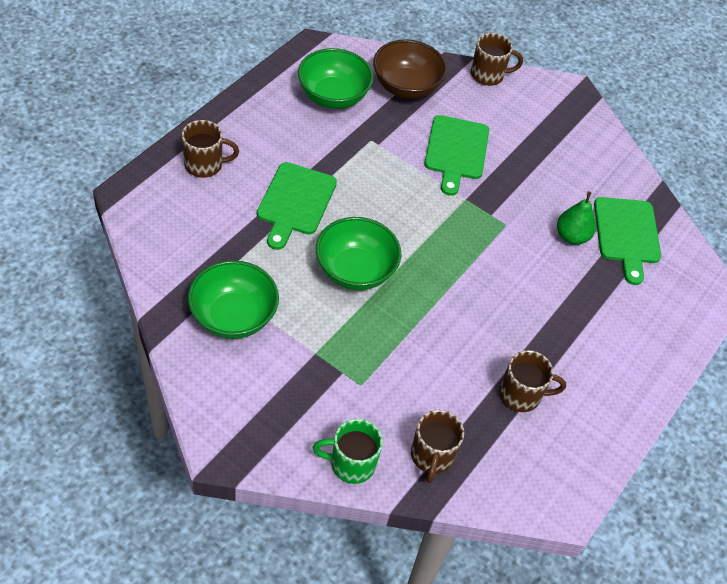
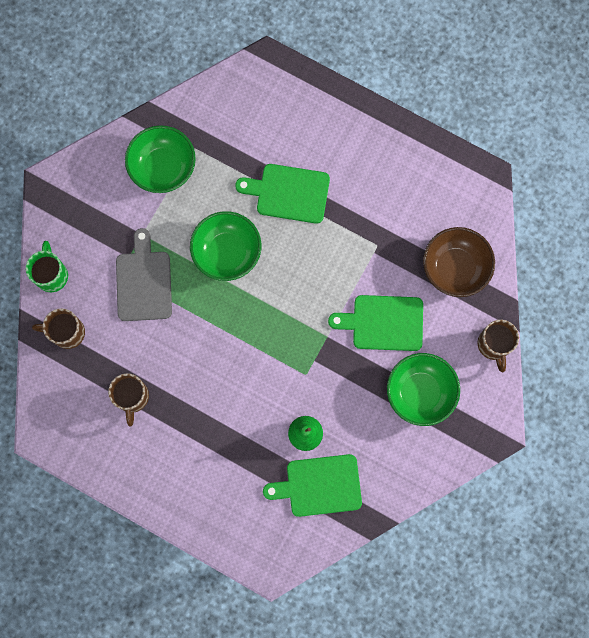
camera: 90 degrees right, 25 degrees up
brown mug [182,120,239,178] -> none
green bowl [298,48,373,109] -> green bowl moved to [387,353,460,426]
none -> grey cutting board [116,228,172,321]

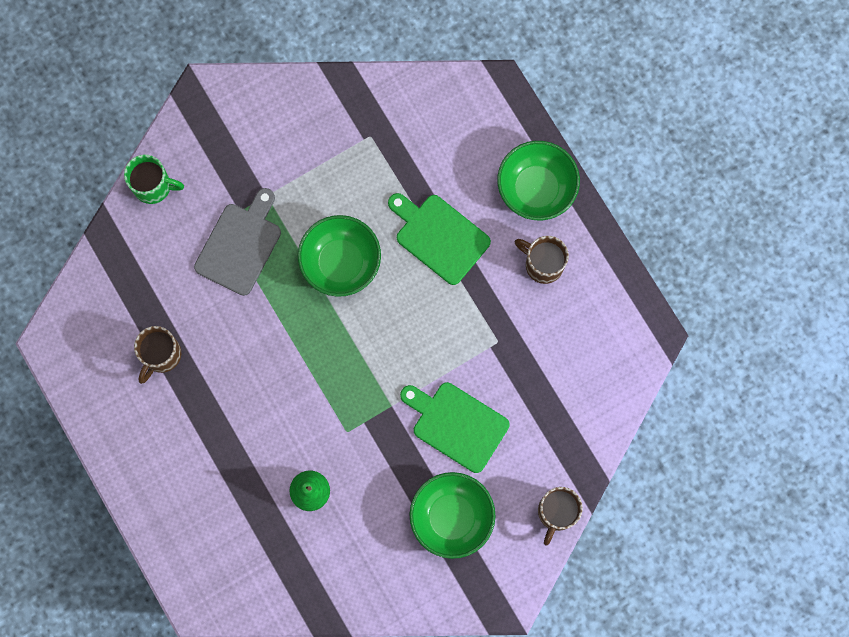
camera: 30 degrees right, 0 degrees up
green mug [26,241,68,292] -> green mug turned 75 degrees clockwise [124,154,184,204]
brown mug [32,308,85,349] -> brown mug moved to [515,236,569,284]
green bowl [125,125,196,193] -> green bowl moved to [497,141,580,220]
green cutting board [263,454,362,517] -> none
brown bowl [423,227,495,297] -> none

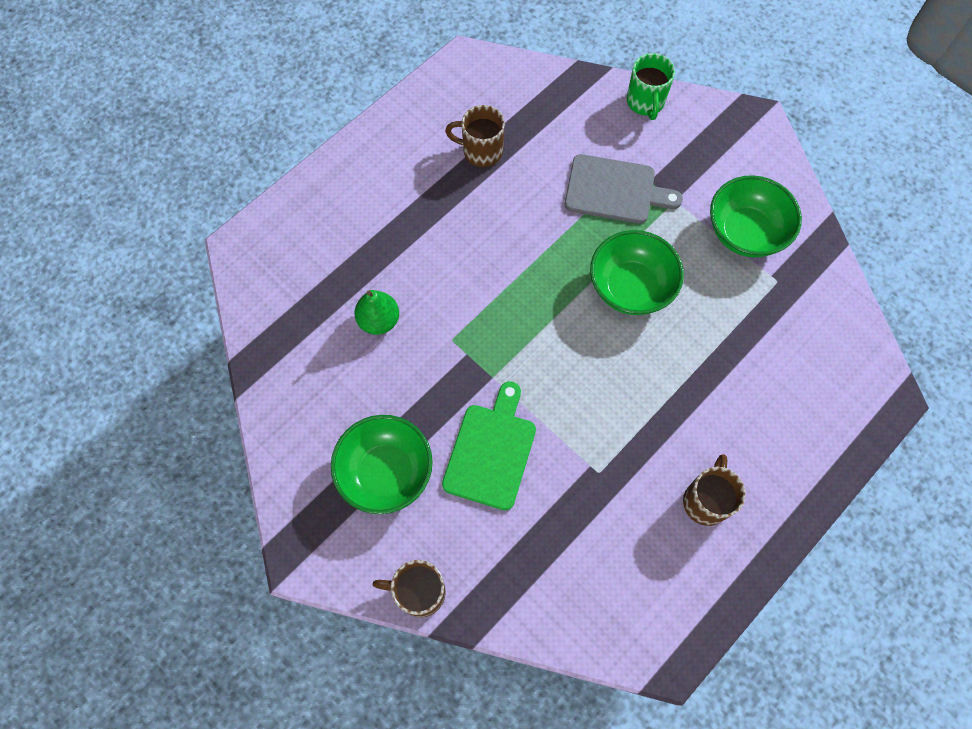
camera: 75 degrees right, 10 degrees down
green cutting board [388,193,491,285] -> none
green bowl [497,141,580,220] -> green bowl moved to [710,175,802,257]

